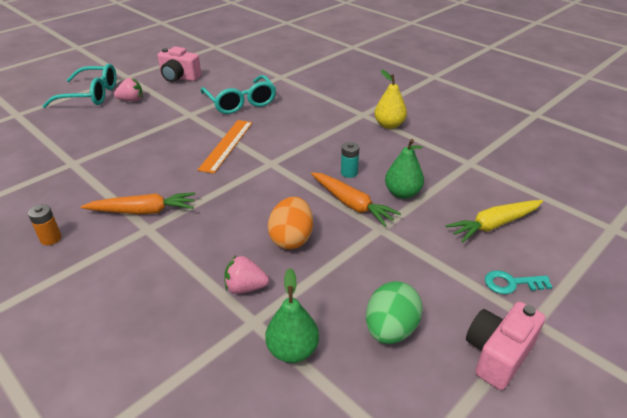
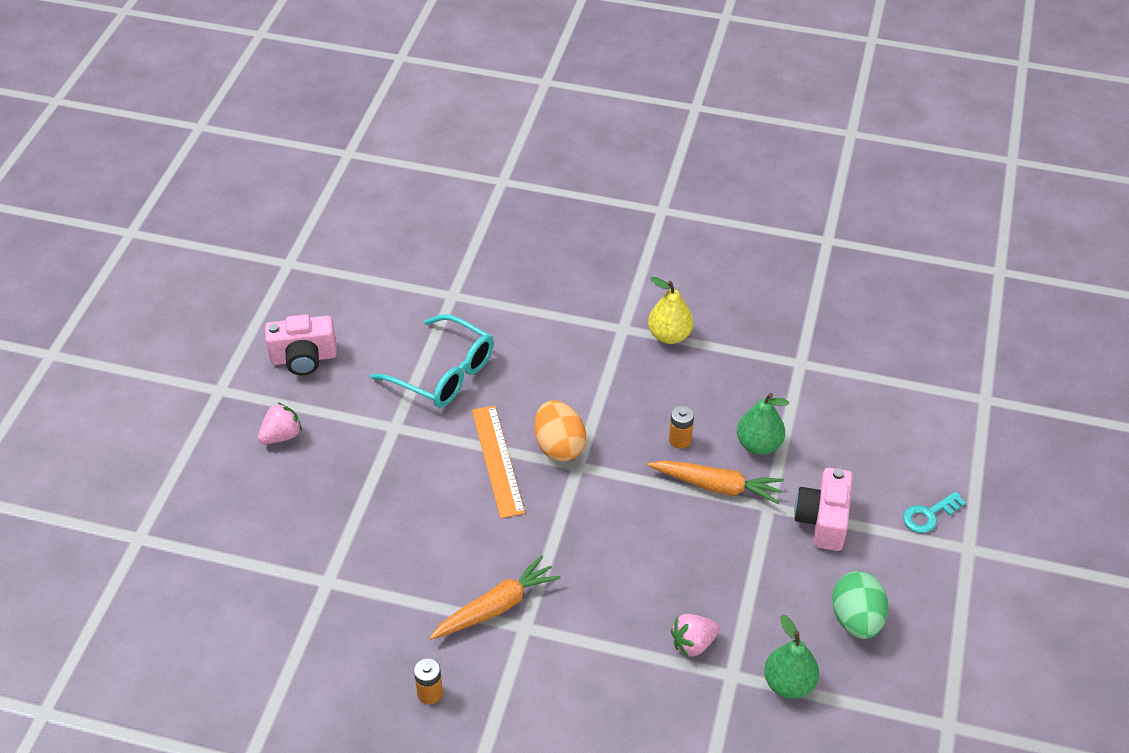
camera: 30 degrees left, 10 degrees up
turquoise glasses [42,64,117,108] -> none
orange egg [268,197,313,249] -> orange egg moved to [534,400,586,462]
turquoise battery [341,142,359,178] -> orange battery [669,405,694,449]
yellow carrot [446,200,543,242] -> none
pink camera [466,302,545,390] -> pink camera moved to [794,468,853,551]

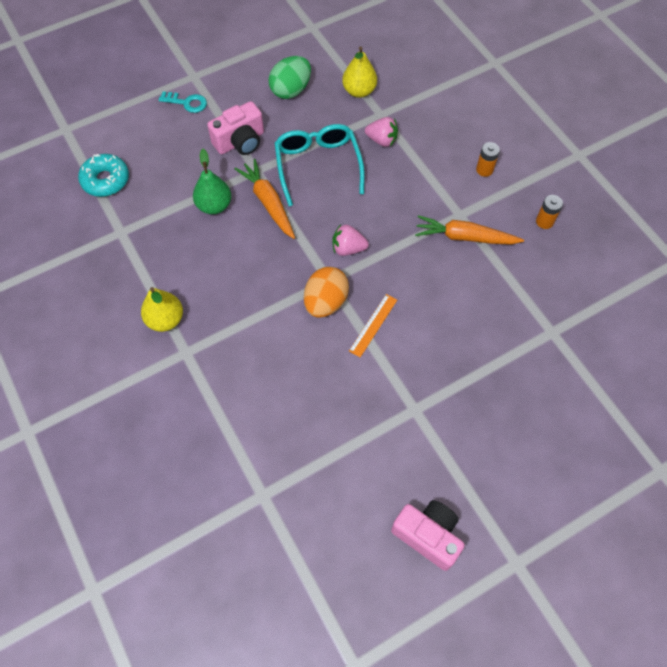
camera: 135 degrees left, 15 degrees up
pink strawberry [258,402,302,444] -> pink strawberry moved to [332,224,369,256]
turquoise glasses [370,314,494,408] -> turquoise glasses moved to [275,124,365,206]
orange ruler [472,405,525,518] -> orange ruler [349,294,397,357], size x0.63
orange battery [669,405,694,449] -> orange battery moved to [476,142,500,177]
green pear [764,615,819,699] -> yellow pear [342,47,377,98]
none -> turquoise donut [78,154,129,197]

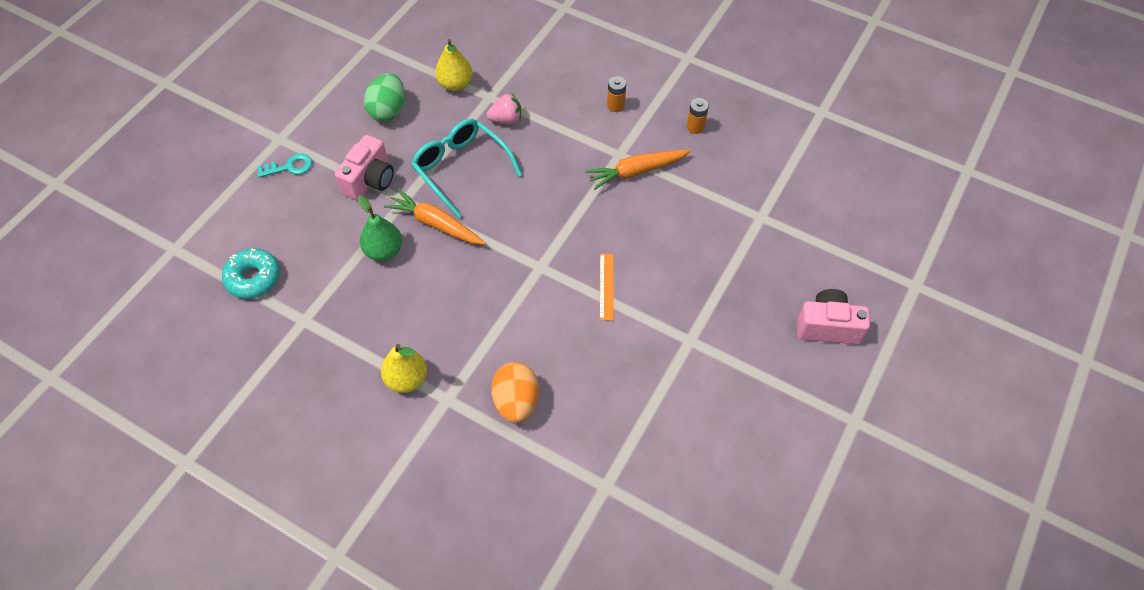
camera: 30 degrees left, 5 degrees down
orange egg [304,267,349,318] -> orange egg moved to [491,362,539,423]
pink strawberry [332,224,369,256] -> none
pink camera [391,500,465,571] -> pink camera moved to [797,289,870,344]

